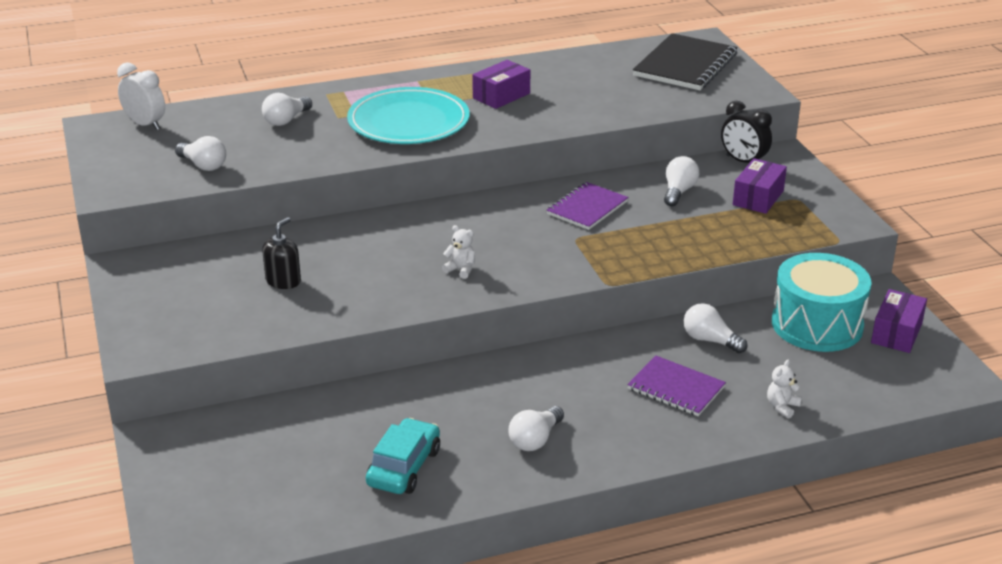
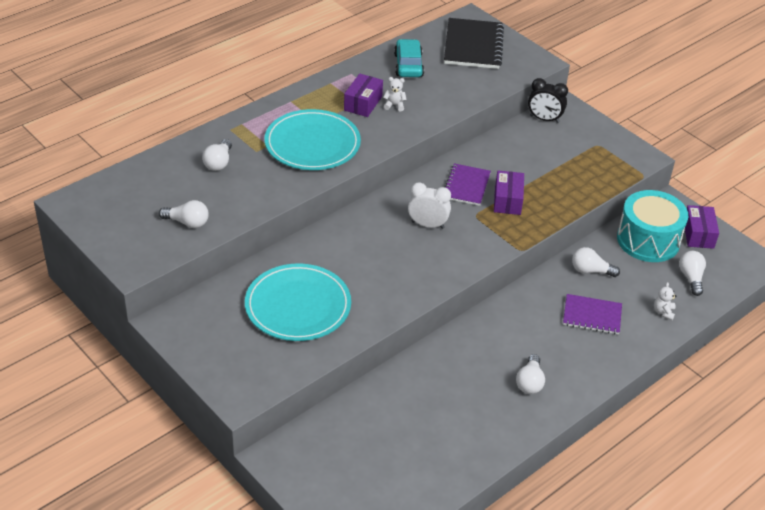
camera: 25 degrees left, 10 degrees up
white clock [117,63,165,130] -> white clock moved to [408,182,451,229]
black soap dispenser [262,217,301,289] -> turquoise plate [245,263,351,341]
turquoise car [366,418,440,494] -> turquoise car moved to [394,39,424,77]
white teddy bear [442,225,475,279] -> white teddy bear moved to [383,77,407,111]
white light bulb [664,156,699,207] -> white light bulb moved to [679,251,706,296]
purple box [733,158,787,214] -> purple box moved to [494,170,524,215]

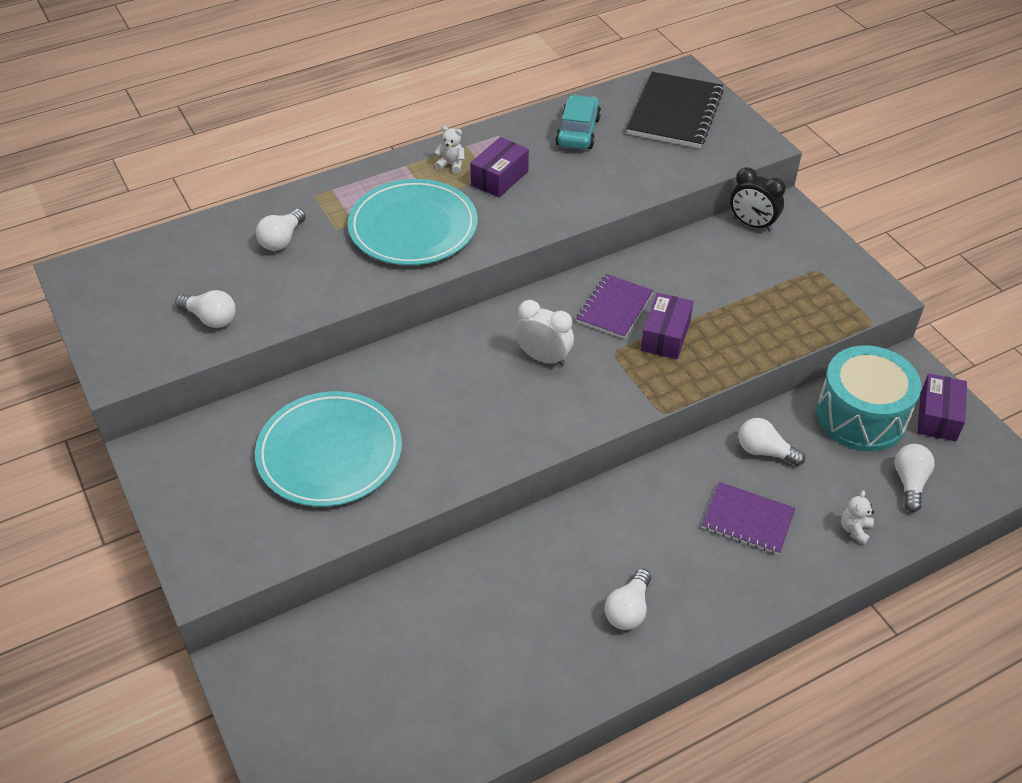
camera: 15 degrees right, 5 degrees up
white teddy bear [383,77,407,111] -> white teddy bear moved to [435,126,465,174]

